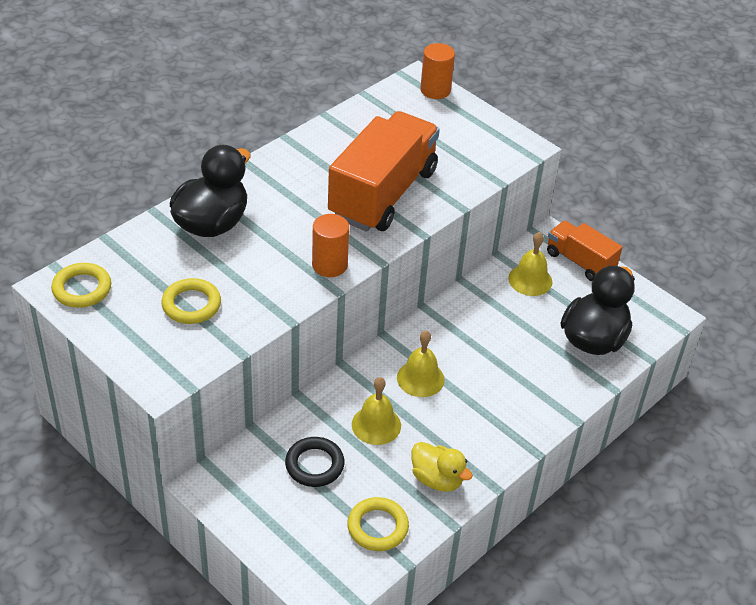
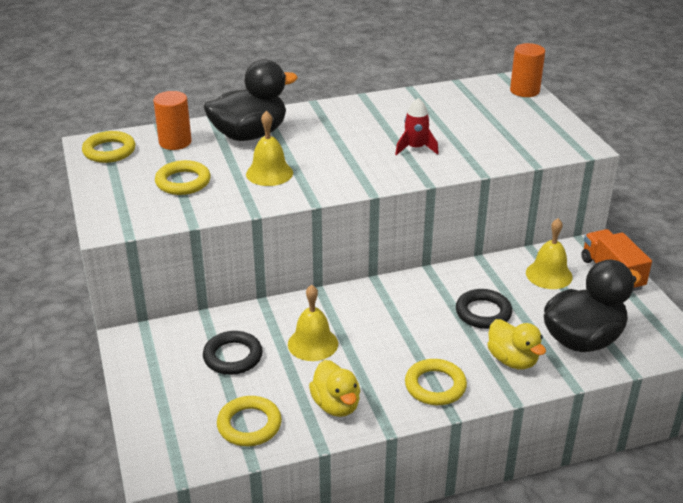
camera: 30 degrees right, 10 degrees down
orange cylinder [312,214,349,277] -> orange cylinder moved to [153,91,192,150]
orange truck [328,111,440,232] -> red rocket [395,98,439,156]
yellow bell [397,331,445,397] -> yellow bell moved to [246,111,293,186]
none -> yellow ring [405,359,467,405]
none -> black ring [456,289,512,329]
none -> yellow duck [487,319,546,369]

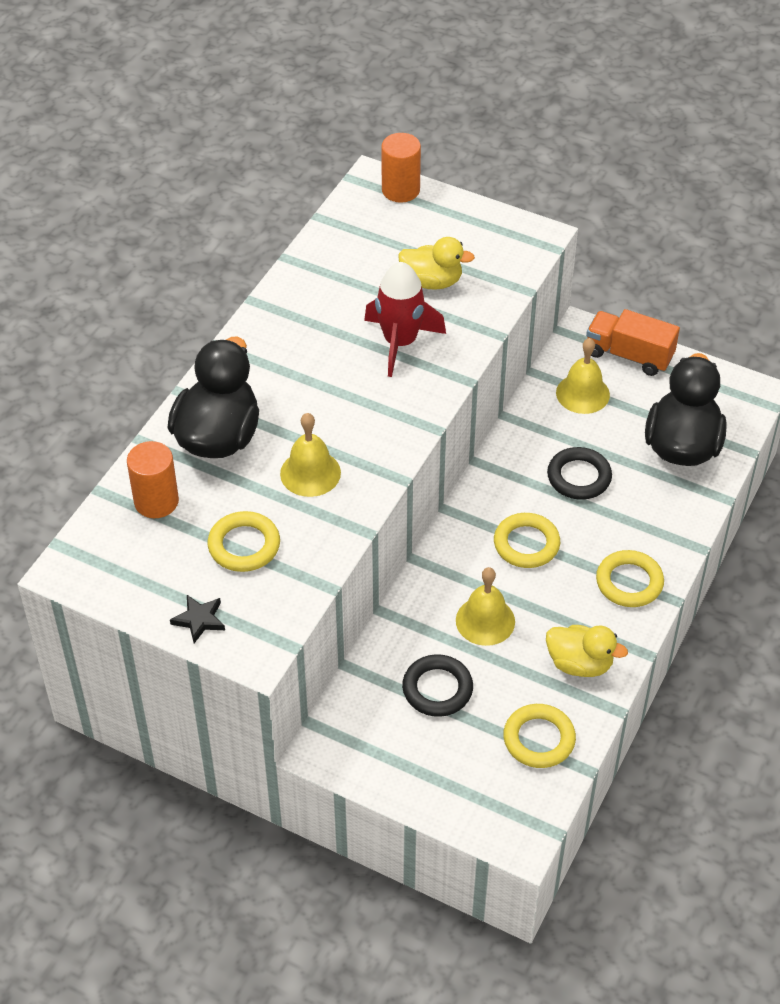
camera: 45 degrees left, 15 degrees up
yellow ring [82,131,135,163] -> yellow ring moved to [494,513,560,568]
red rocket [395,98,439,156] -> red rocket [364,262,446,377], size x1.56
yellow duck [487,319,546,369] -> yellow duck moved to [398,237,475,290]
none -> black star [170,595,225,643]

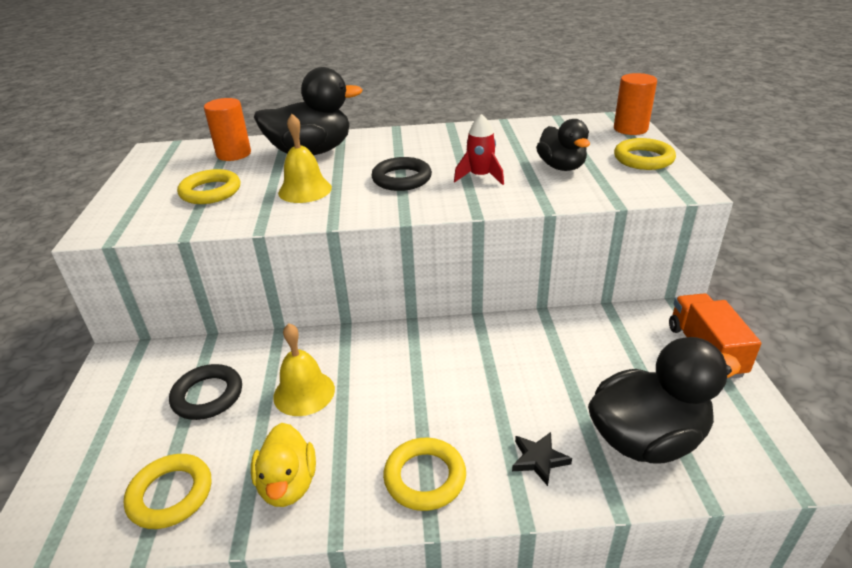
camera: 60 degrees right, 15 degrees down
black star [170,595,225,643] -> black star moved to [512,432,572,486]
red rocket [364,262,446,377] -> red rocket [454,114,504,185], size x0.64
yellow duck [398,237,475,290] -> black duck [536,119,590,171]
yellow ring [494,513,560,568] -> yellow ring moved to [614,138,676,170]
black ring [547,447,612,500] -> black ring moved to [371,157,432,191]
yellow bell [556,338,610,414] -> none

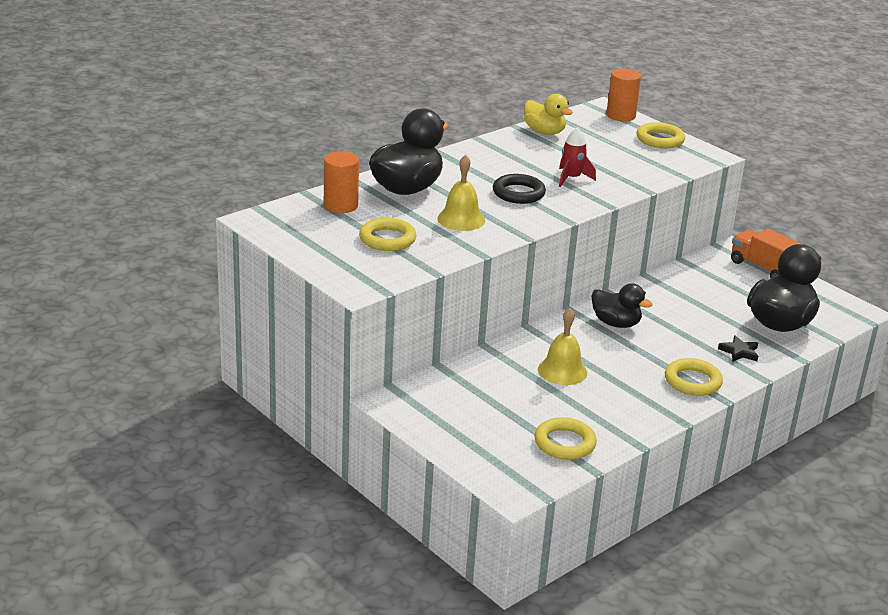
camera: 40 degrees left, 5 degrees down
black ring [169,364,242,420] -> none
yellow duck [251,423,316,507] -> yellow duck moved to [524,94,573,135]
black duck [536,119,590,171] -> black duck moved to [591,283,653,328]

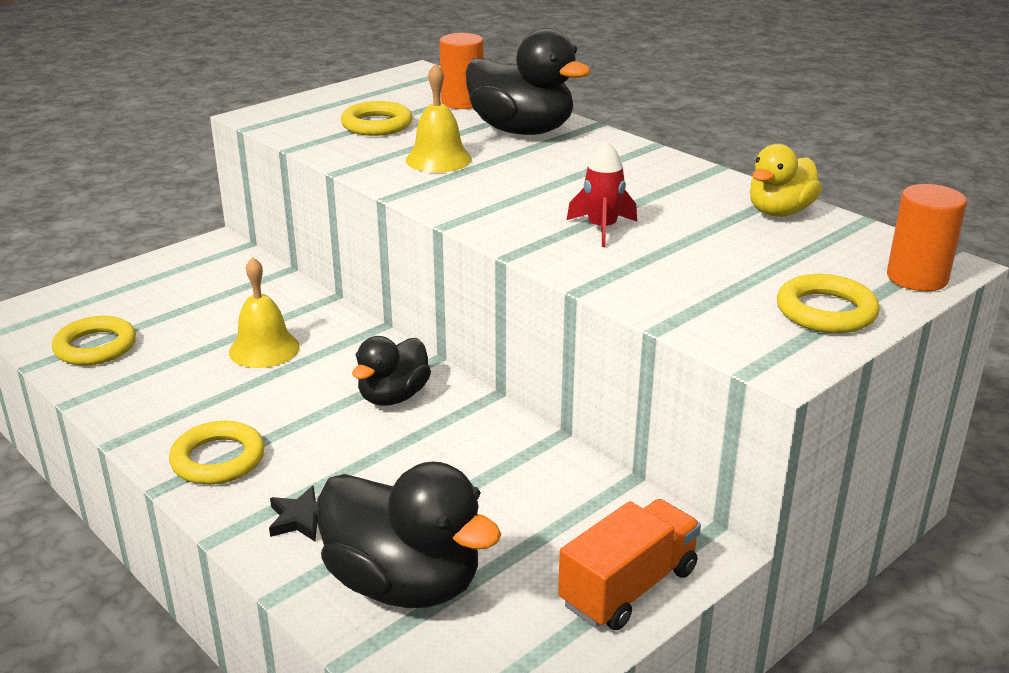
camera: 90 degrees right, 0 degrees up
black ring [493,174,546,204] -> none

